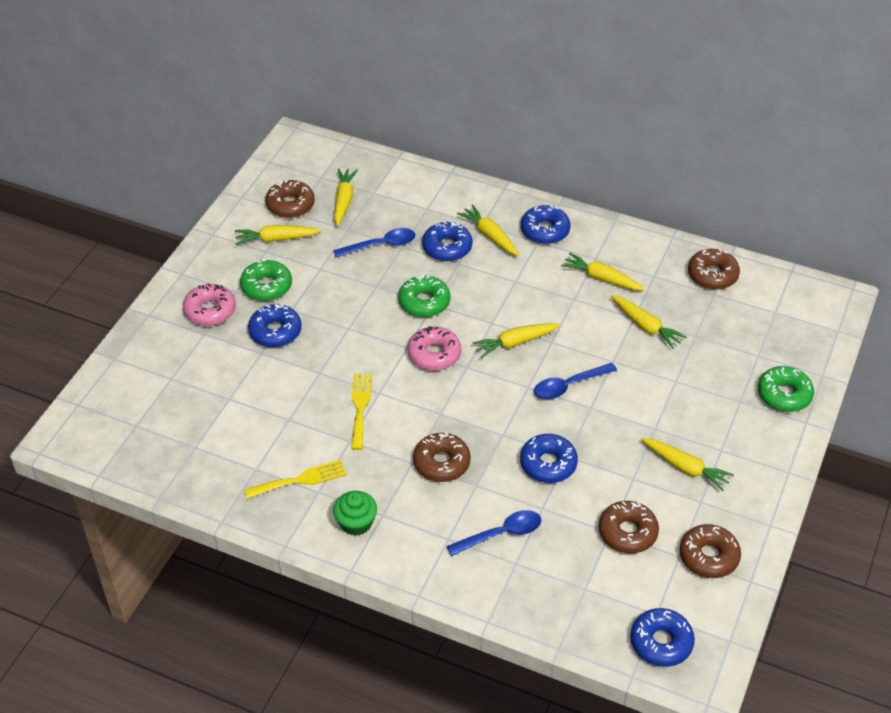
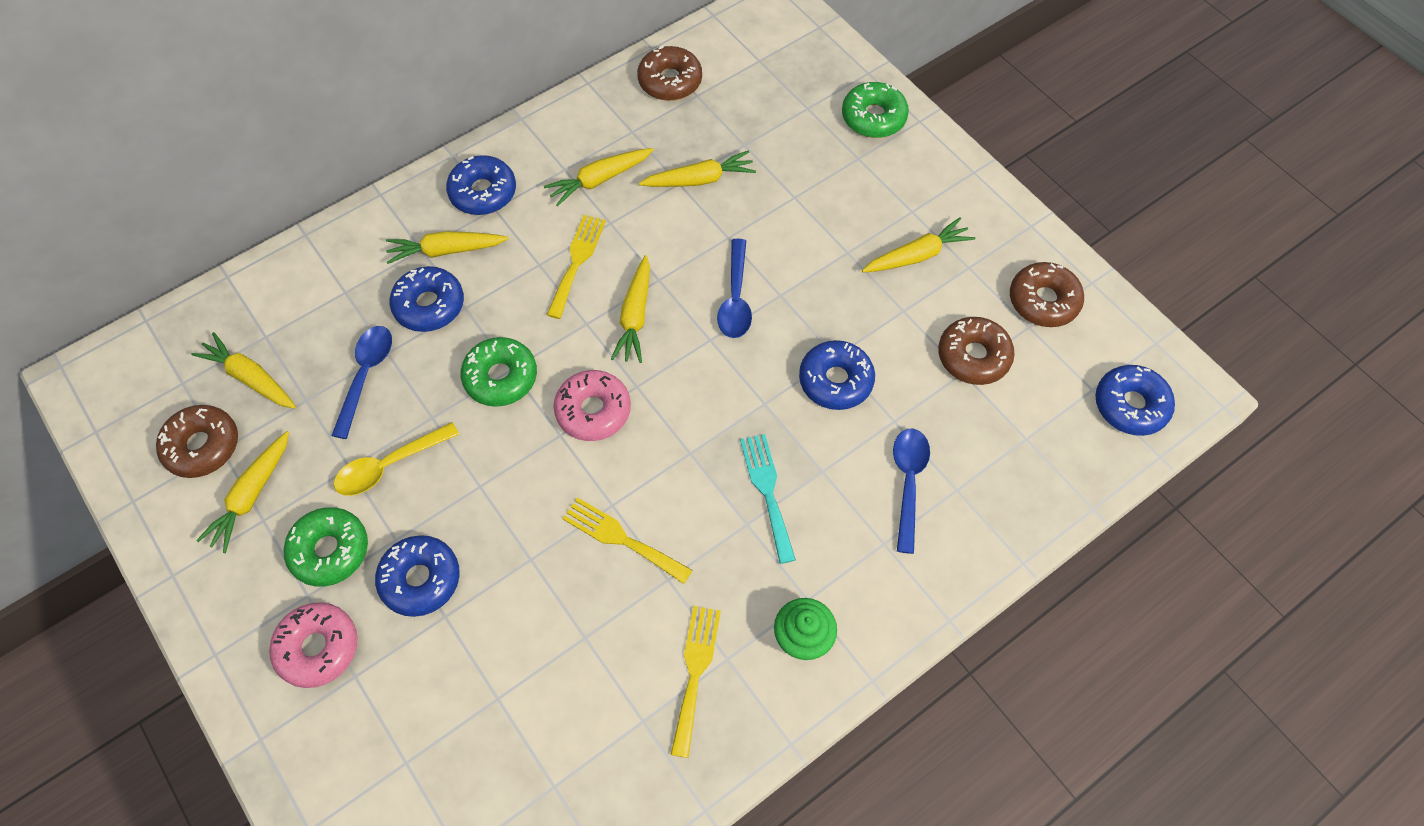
camera: 60 degrees left, 15 degrees up
brown donut [413,432,471,482] -> turquoise fork [740,434,796,564]
none -> yellow spoon [334,422,460,496]
none -> yellow fork [547,215,606,319]

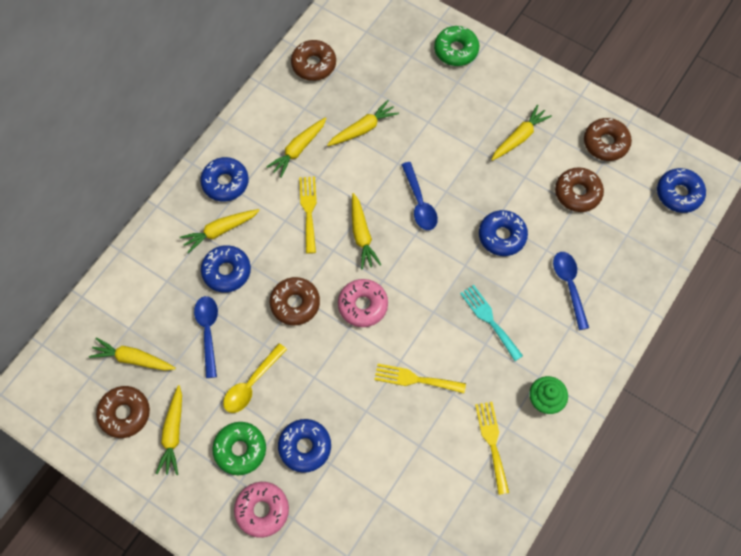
camera: 20 degrees left, 5 degrees up
green donut [461,337,537,407] -> brown donut [270,277,320,325]

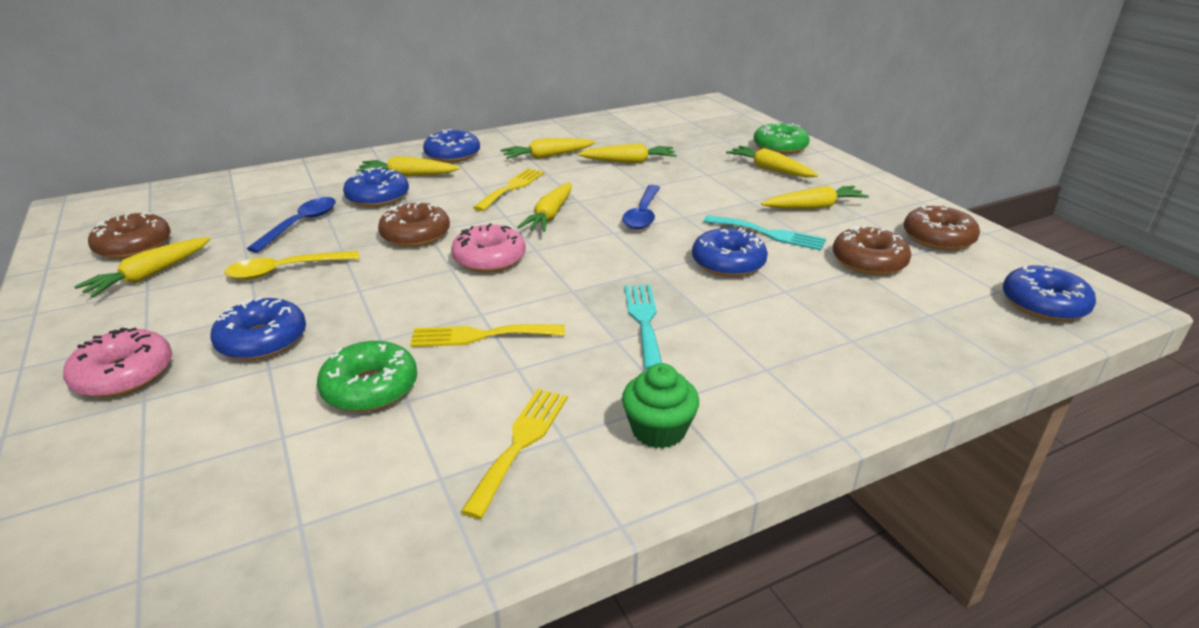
camera: 30 degrees right, 35 degrees down
yellow carrot [89,338,176,371] -> yellow carrot moved to [726,146,818,178]
green donut [212,422,266,475] -> green donut moved to [317,341,417,412]
brown donut [291,40,336,81] -> none
yellow fork [374,364,466,393] -> yellow fork turned 45 degrees counterclockwise [410,324,565,347]
blue spoon [553,252,589,330] -> none
none -> turquoise fork [704,215,826,250]

